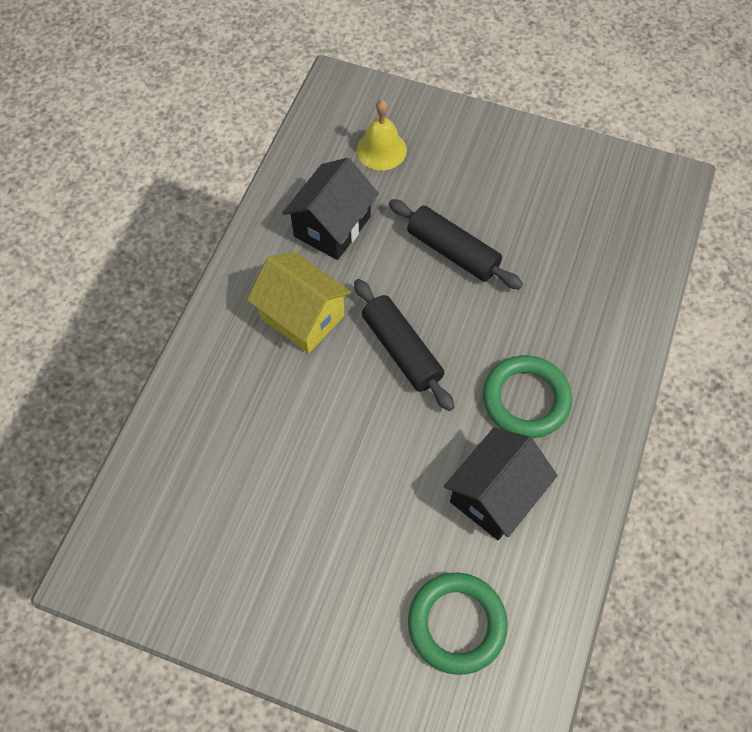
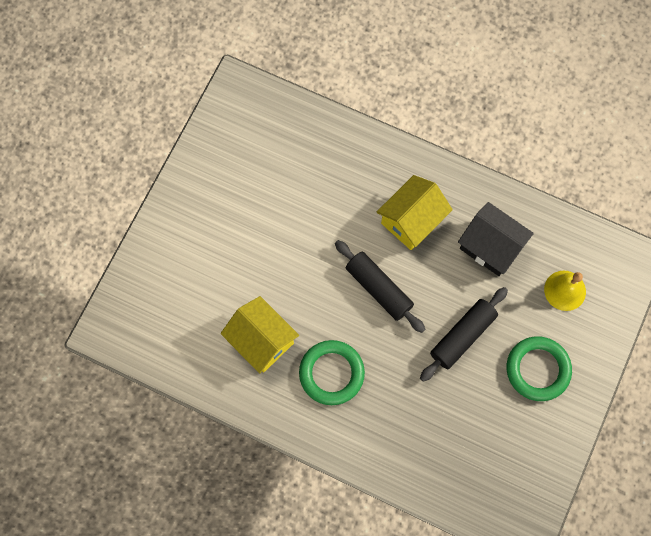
camera: 95 degrees right, 10 degrees up
black rolling pin [354,279,454,411] -> black rolling pin turned 75 degrees clockwise [335,240,425,333]
green ring [408,572,508,675] -> green ring moved to [507,336,572,401]
black house [444,427,558,540] -> yellow house [221,296,299,373]

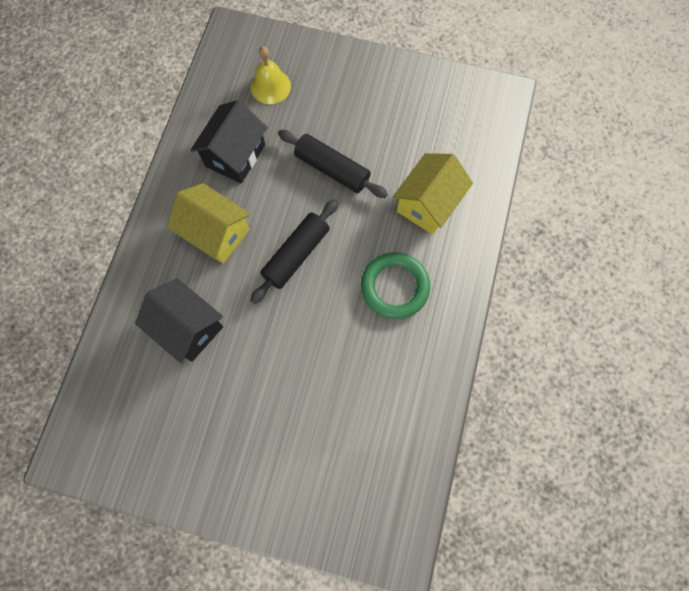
camera: 100 degrees left, 0 degrees up
yellow house [221,296,299,373] -> yellow house moved to [393,153,473,235]
green ring [507,336,572,401] -> none
none -> black house [135,278,223,363]

